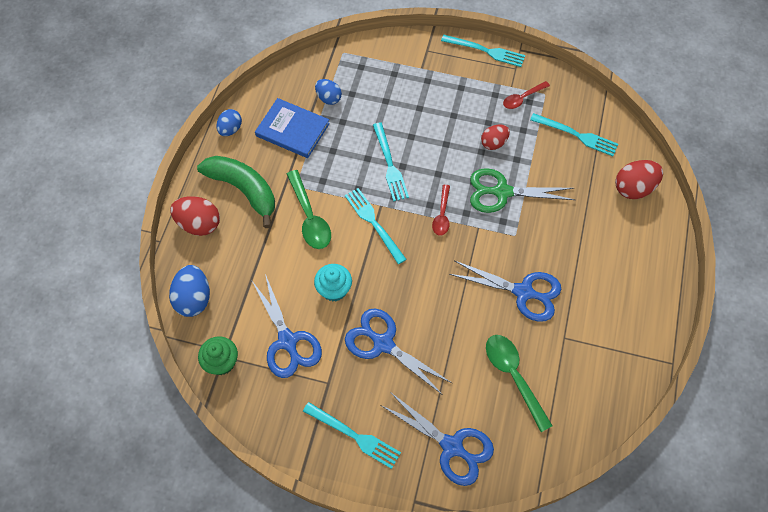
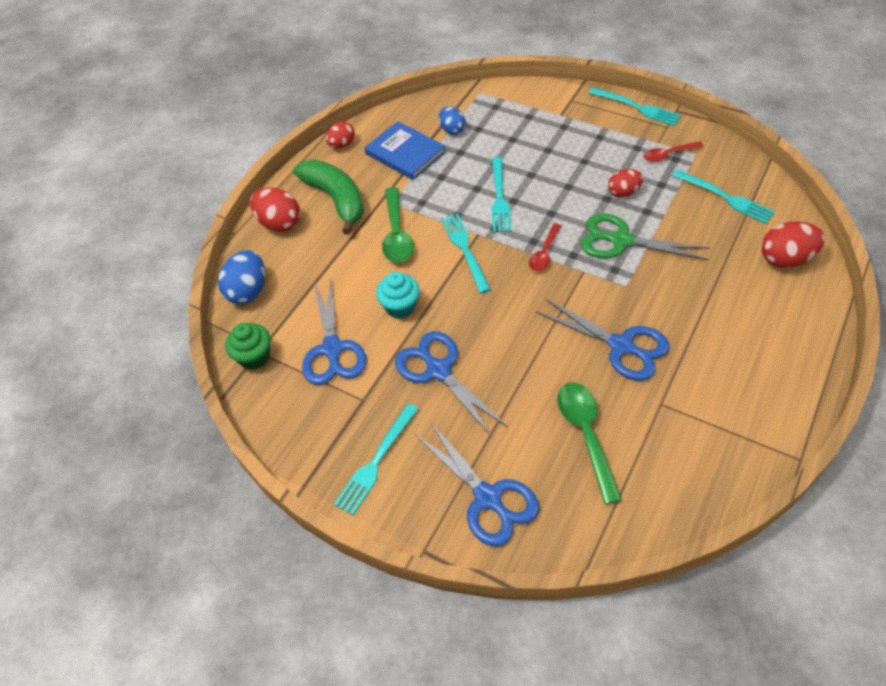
camera: 20 degrees right, 10 degrees down
blue egg [216,109,242,136] -> red egg [326,121,355,148]
turquoise fork [303,402,401,469] -> turquoise fork turned 75 degrees clockwise [334,403,418,515]

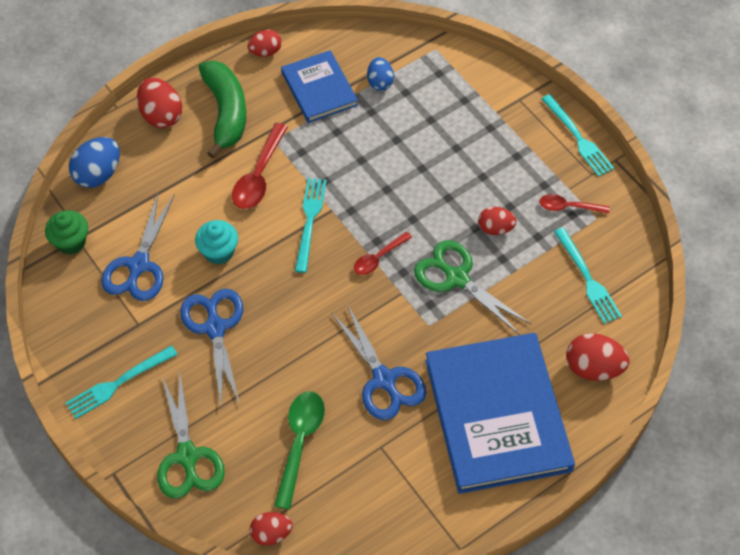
camera: 20 degrees right, 5 degrees up
green spoon [382,187,414,263] -> red spoon [232,123,288,209]
blue scissors [415,423,539,546] -> green scissors [157,374,225,499]
turquoise fork [491,157,512,232] -> none
none -> red egg [250,512,293,545]
none -> blue book [425,333,575,494]

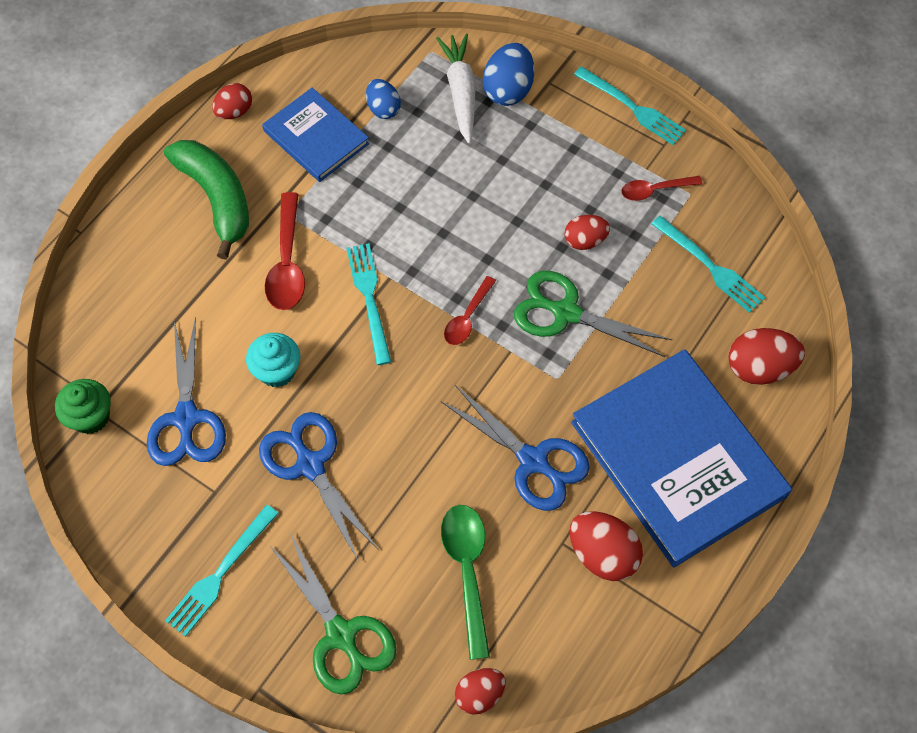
camera: 20 degrees left, 5 degrees up
blue egg [69,137,120,188] -> blue egg moved to [483,43,534,106]
red egg [137,77,182,128] -> red egg moved to [569,511,643,581]
none -> white carrot [436,33,476,144]

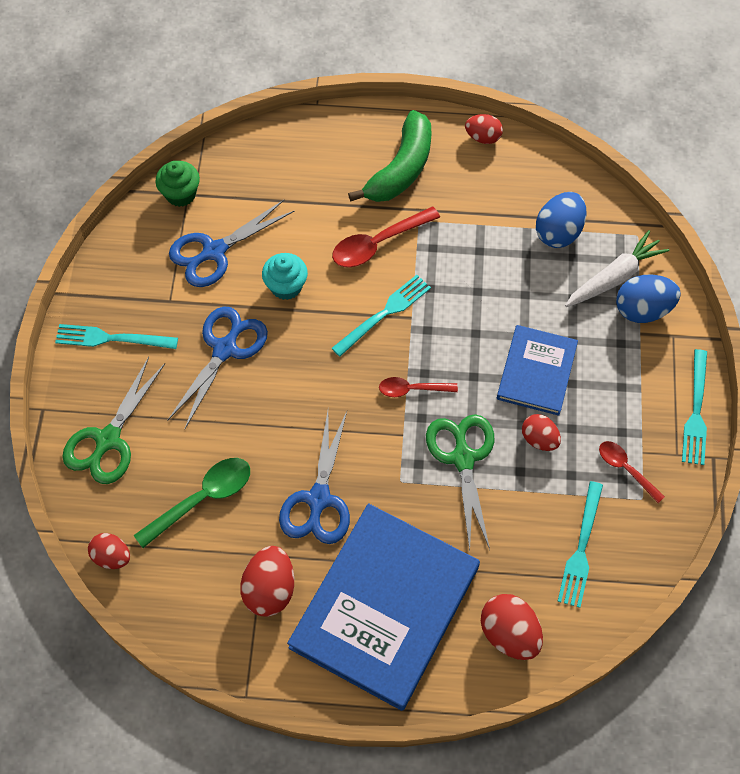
camera: 60 degrees right, 0 degrees up
blue book [262,87,369,182] -> blue book moved to [497,325,578,416]
blue egg [366,79,401,119] -> blue egg [536,192,587,248], size x1.54

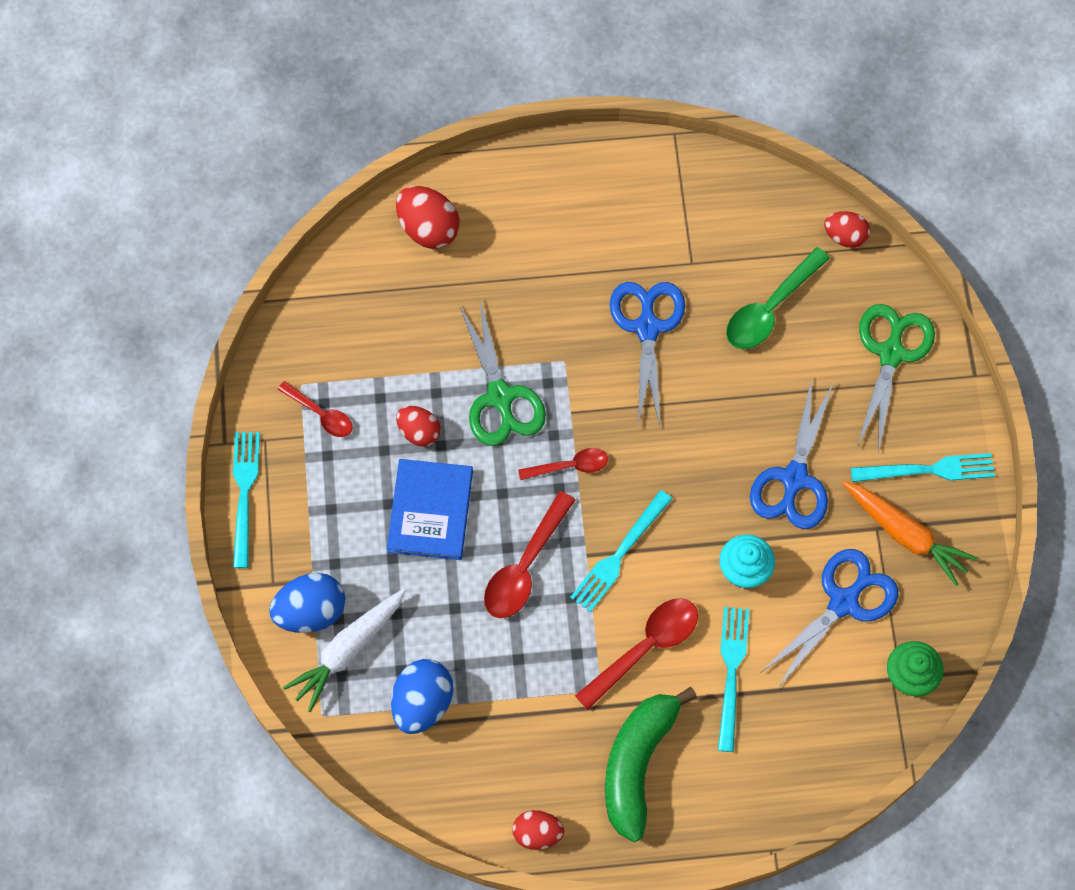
camera: 170 degrees right, 5 degrees up
red egg [240,546,294,617] -> none
blue book [287,503,480,711] -> none
turquoise fork [557,481,603,608] -> turquoise fork moved to [718,607,749,752]
none -> red spoon [484,491,575,618]
none -> orange carrot [842,481,978,586]

